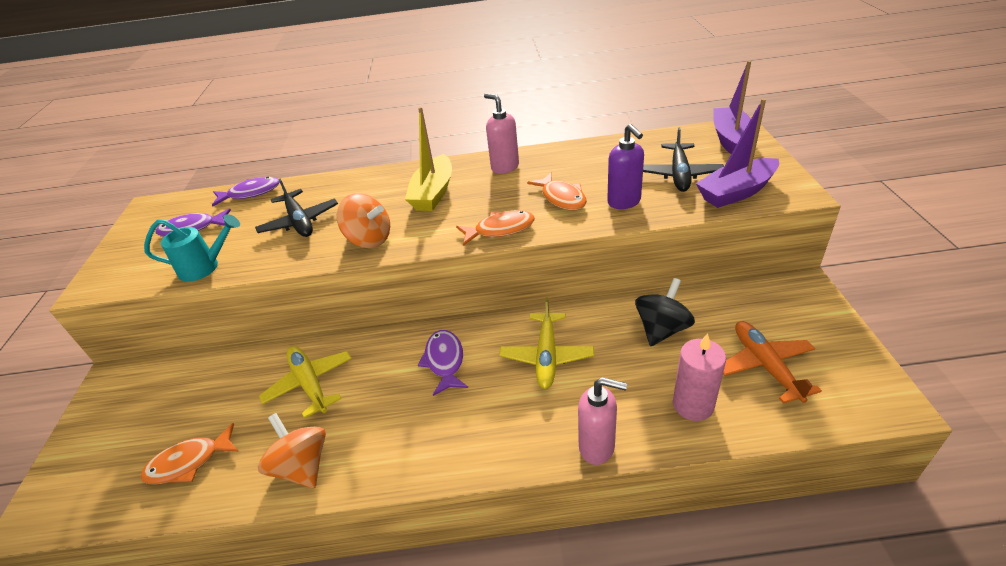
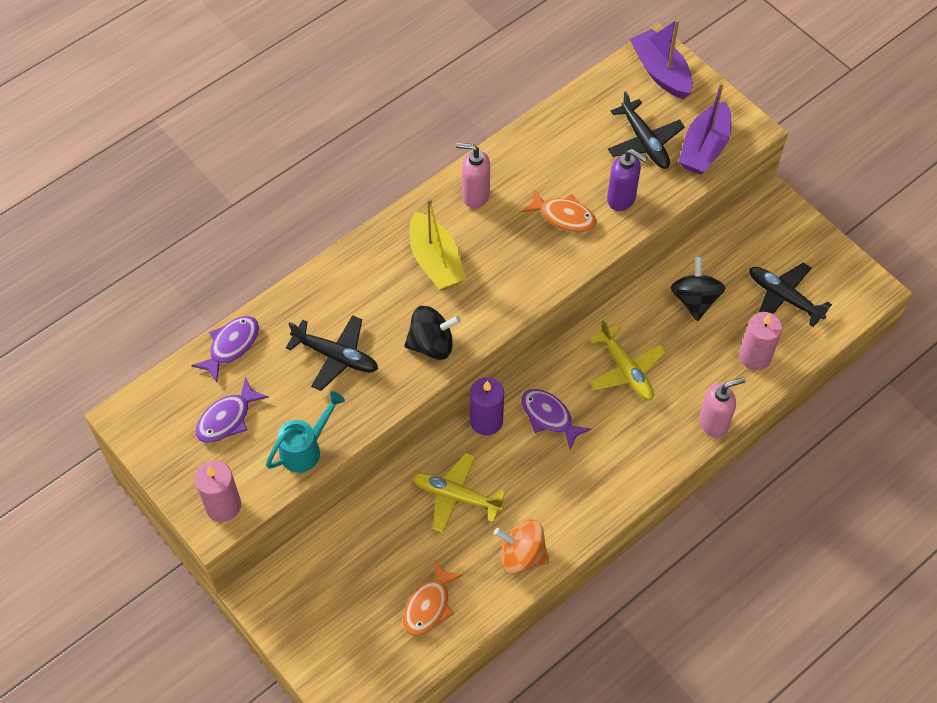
camera: 40 degrees left, 20 degrees up
orange spinning top [337,193,390,248] -> black spinning top [404,306,461,360]
orange fish [456,210,535,246] -> none
orange plane [723,321,822,404] -> black plane [749,263,832,327]
none -> pink candle [195,461,241,522]
none -> purple candle [470,377,504,436]

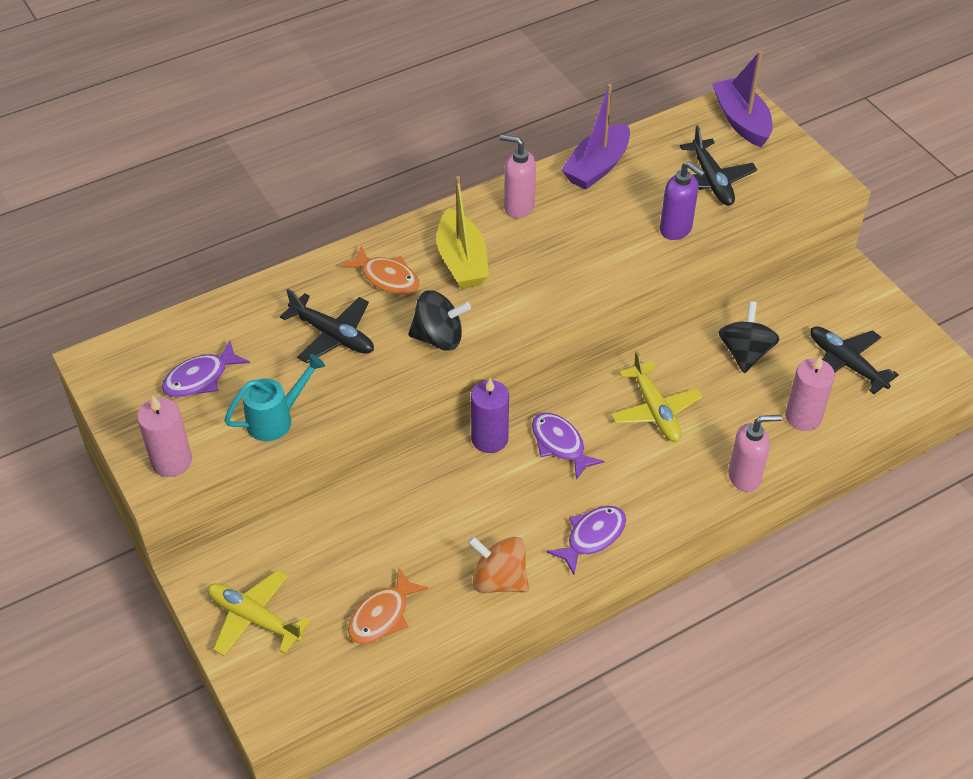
camera: 10 degrees right, 10 degrees down
purple fish [191,316,259,382] -> purple fish moved to [546,506,626,575]
yellow plane [412,453,506,533] -> yellow plane moved to [208,570,311,656]
orange fish [521,189,597,232] -> orange fish moved to [340,245,420,295]
purple boat [679,82,731,175] -> purple boat moved to [562,84,630,190]

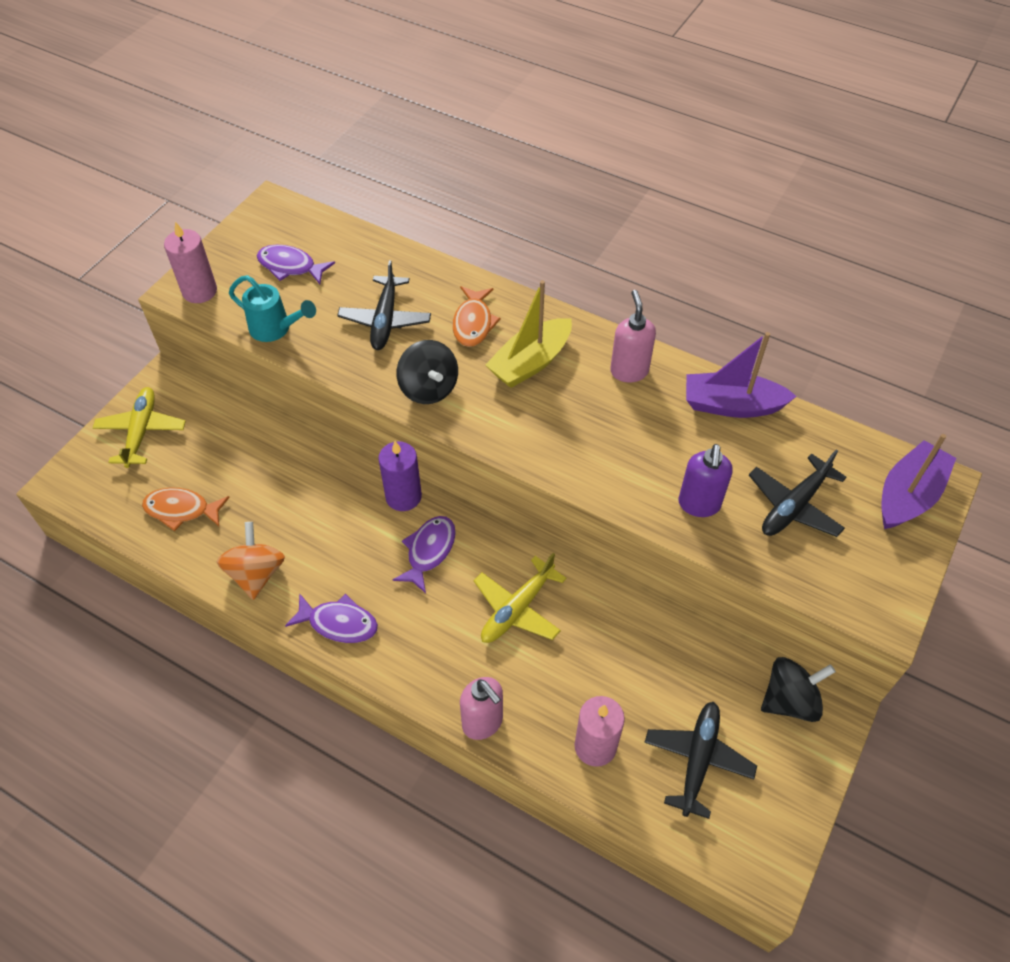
camera: 60 degrees right, 5 degrees up
black spinning top [718,301,779,373] -> black spinning top moved to [761,657,836,722]

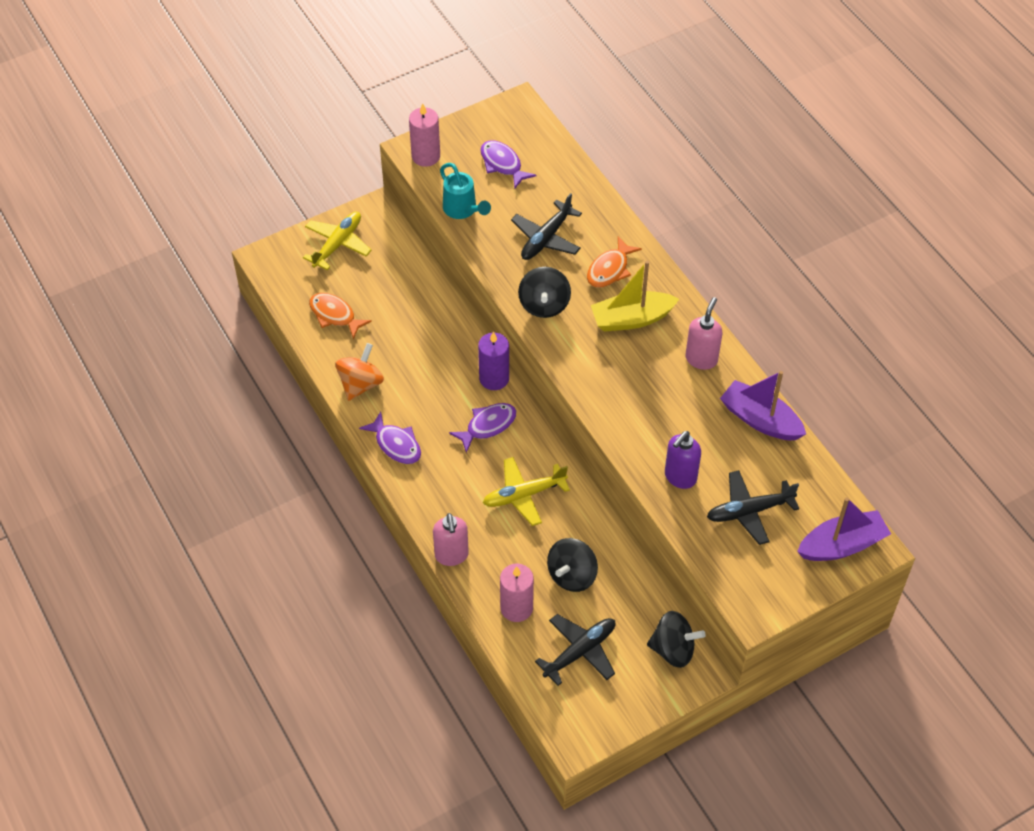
camera: 30 degrees right, 0 degrees up
none -> black spinning top [547,538,598,592]

